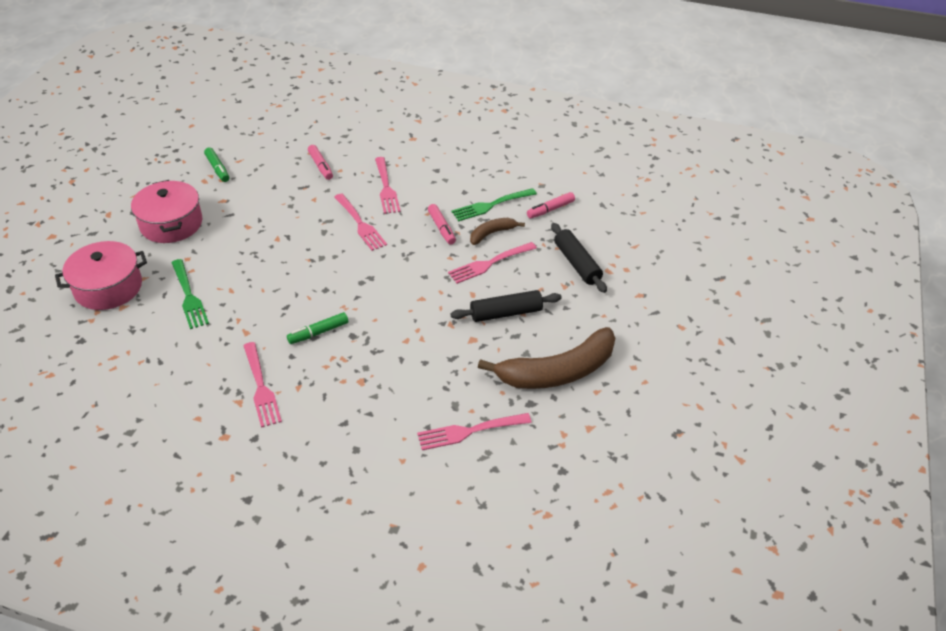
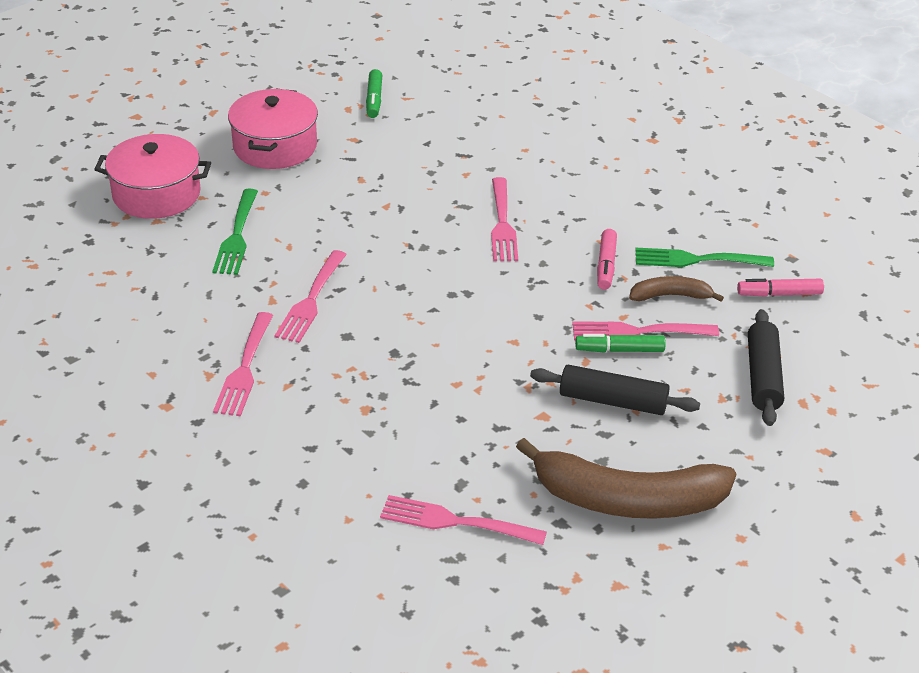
camera: 30 degrees right, 5 degrees down
green marker [287,312,348,344] -> green marker moved to [575,334,666,353]
pink marker [308,145,333,180] -> none
pink fork [375,157,401,214] -> pink fork moved to [274,250,347,343]

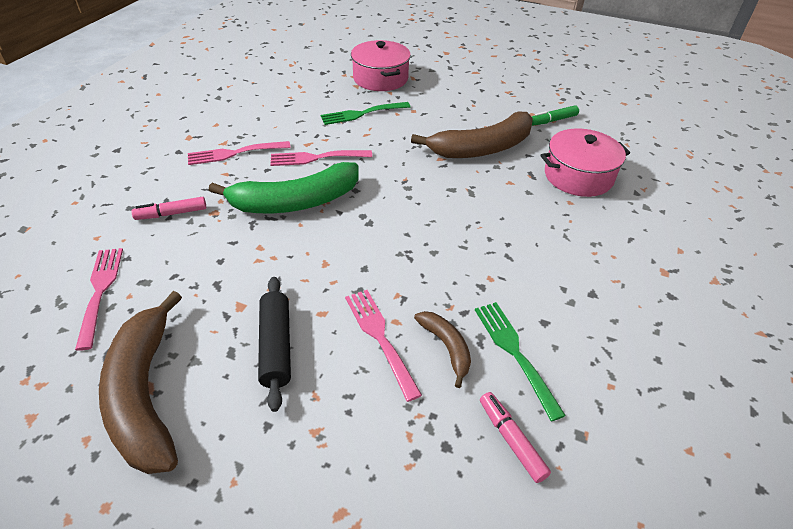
camera: 65 degrees right, 5 degrees up
pink pot [228,89,318,169] -> pink pot moved to [540,128,630,197]
pink fork [491,177,518,261] -> none
green marker [575,334,666,353] -> none
pink marker [597,229,617,290] -> pink marker moved to [131,197,206,220]
black rolling pin [748,309,784,426] -> none
none -> green banana [209,162,359,213]
none -> brown banana [411,112,533,158]

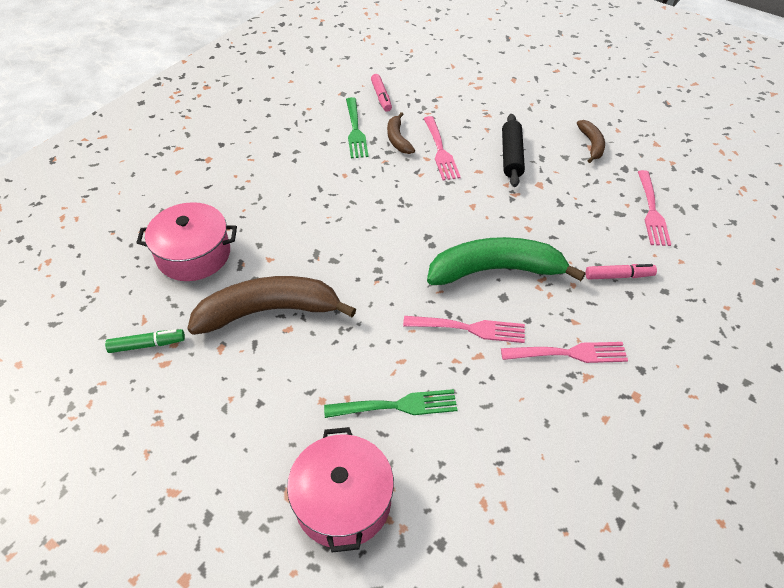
camera: 165 degrees left, 5 degrees up
brown banana [99,291,182,474] -> brown banana [577,120,605,163], size x0.49

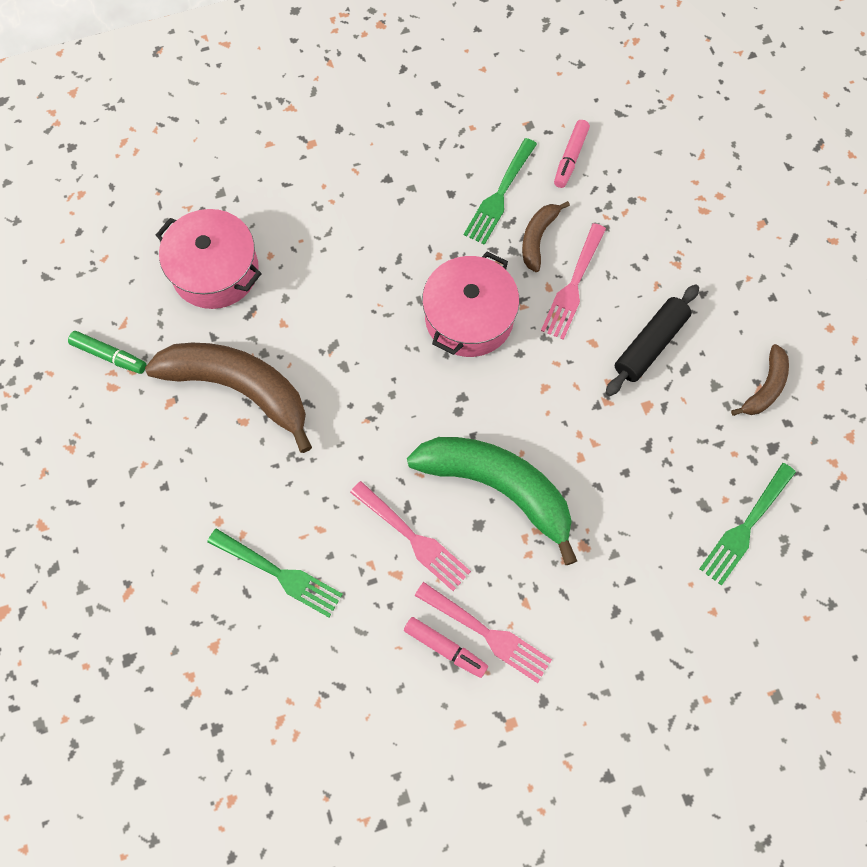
camera: 35 degrees right, 20 degrees up
pink pot [287,427,394,553] -> pink pot moved to [422,252,519,357]
pink marker [586,264,657,280] -> pink marker moved to [404,617,488,678]
pink fork [638,170,671,246] -> green fork [699,463,796,585]

